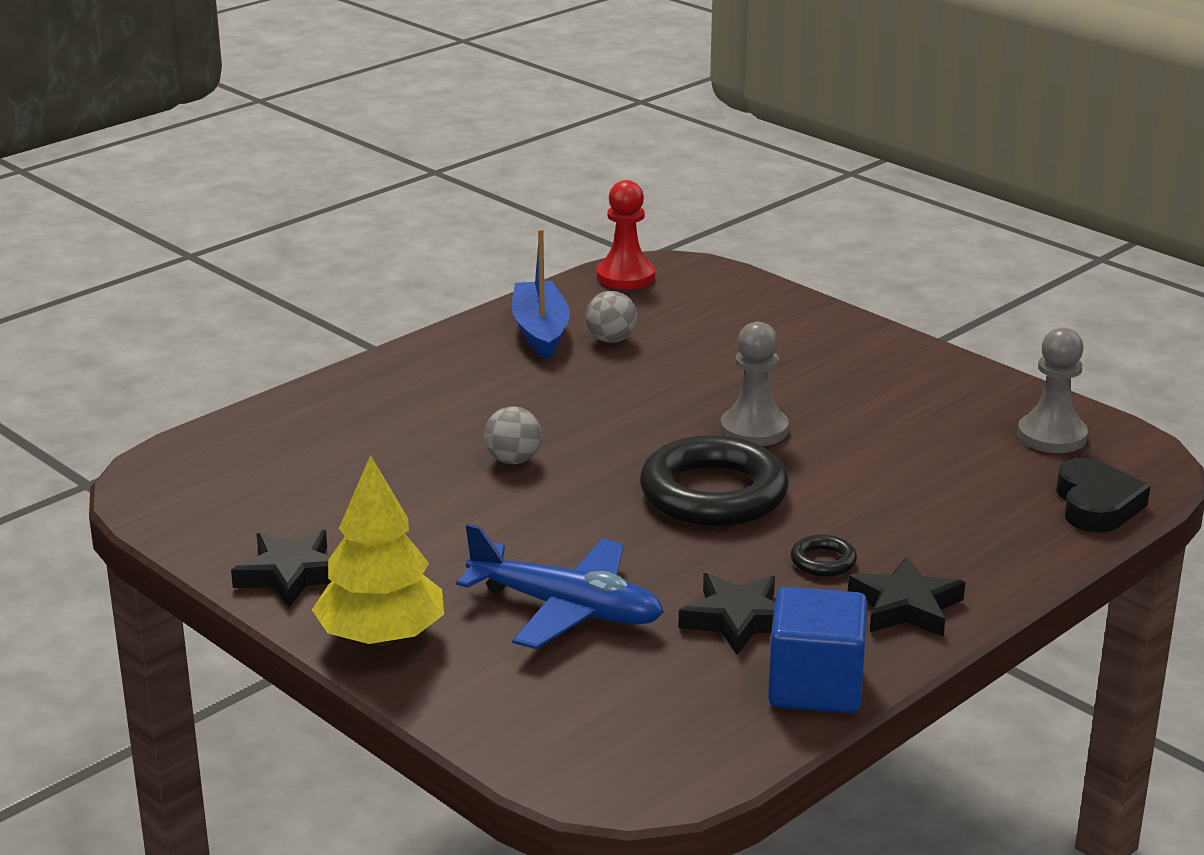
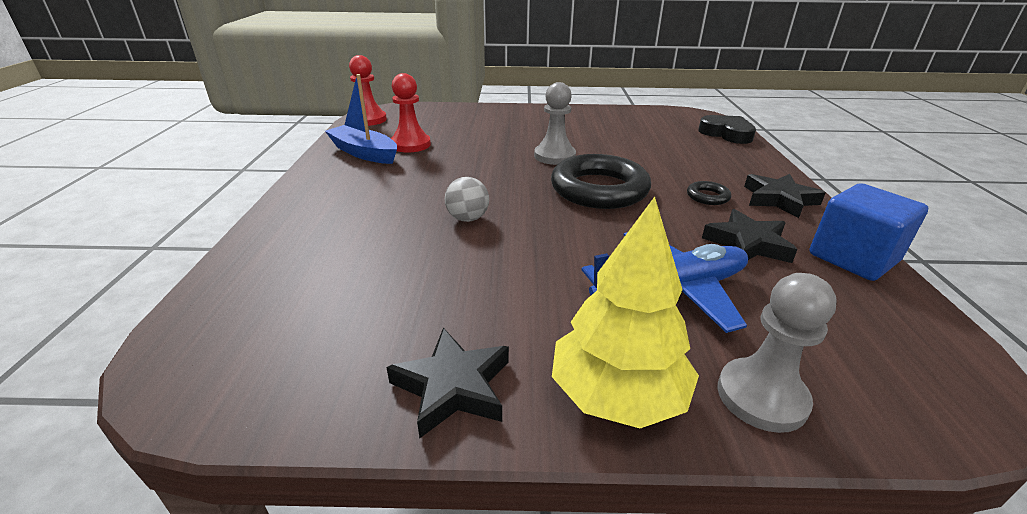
camera: 45 degrees left, 5 degrees up
grey ball [586,291,637,343] -> red pawn [391,73,431,153]
grey pawn [1018,327,1088,453] -> grey pawn moved to [717,273,837,433]

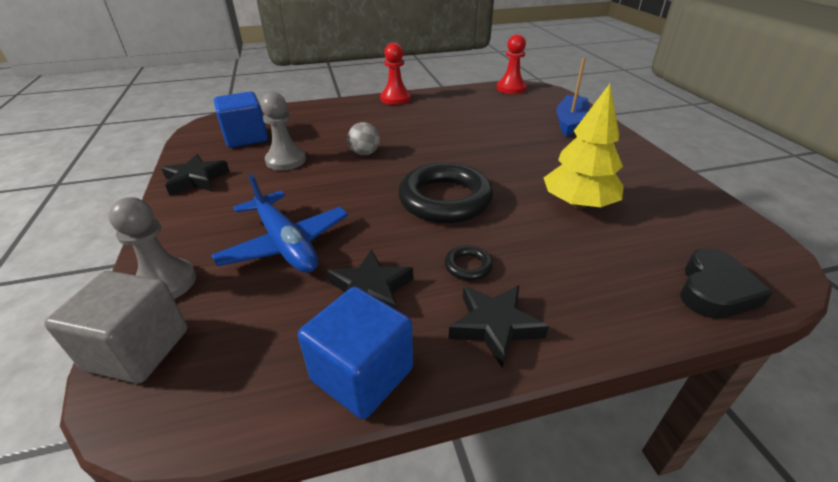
camera: 75 degrees right, 5 degrees up
blue boat [325,74,397,164] -> blue boat moved to [556,57,590,137]
red pawn [391,73,431,153] -> red pawn moved to [380,43,411,105]
grey pawn [534,82,576,165] -> grey pawn moved to [261,92,306,171]
yellow tree [552,197,699,428] -> yellow tree moved to [544,84,624,209]
none -> grey cube [44,270,188,384]
none -> blue cube [214,92,268,148]

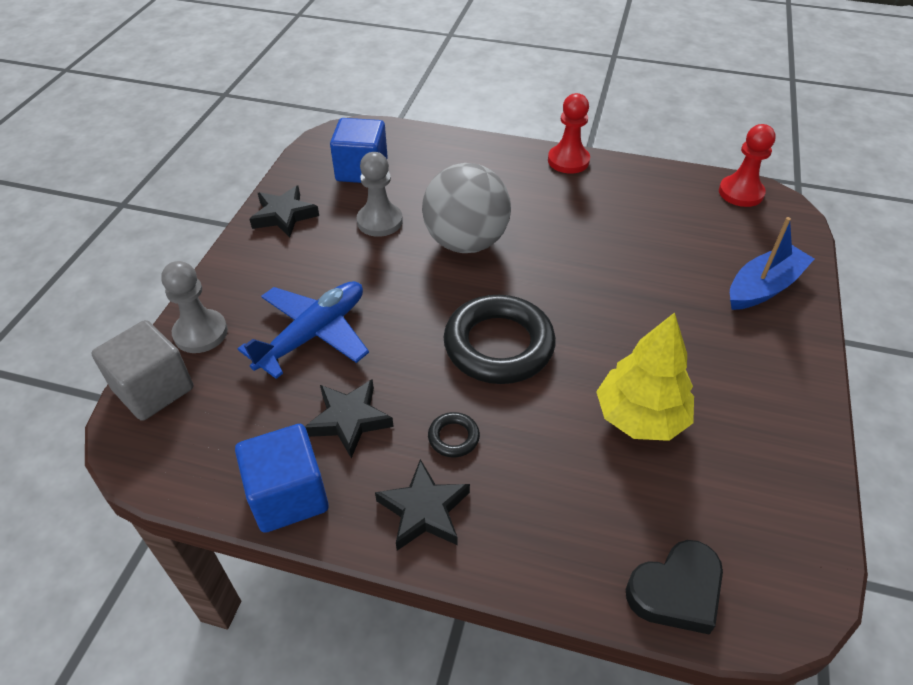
camera: 30 degrees right, 10 degrees up
blue plane [212,174,348,273] -> blue plane turned 135 degrees counterclockwise [238,281,369,379]
grey ball [347,122,380,155] -> grey ball [422,163,511,253], size x2.20

